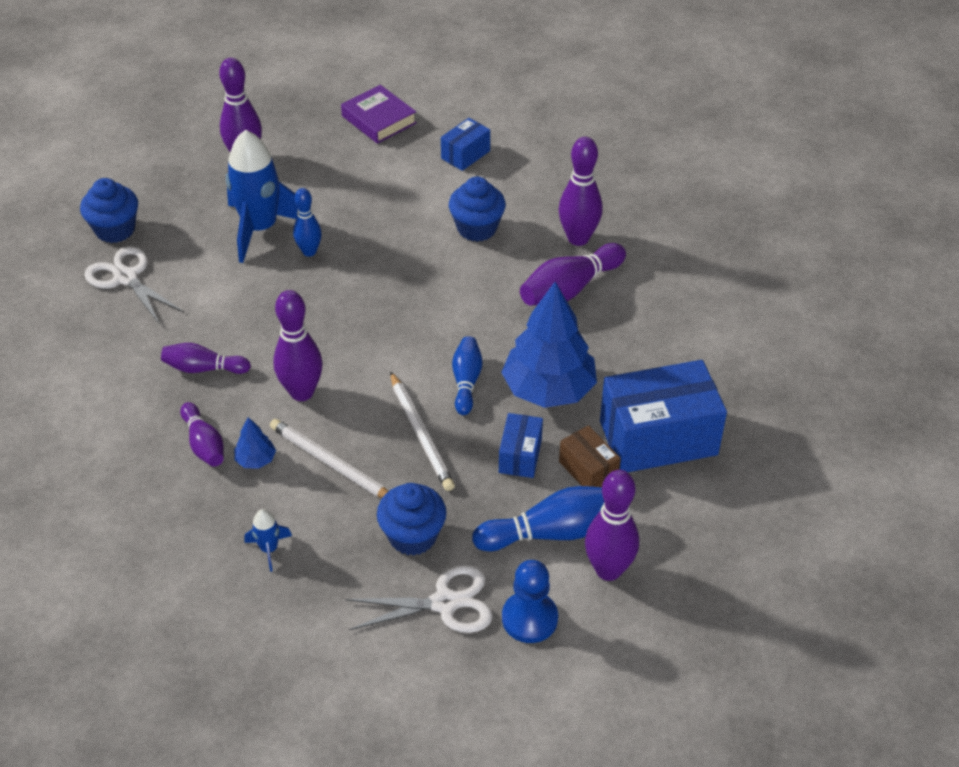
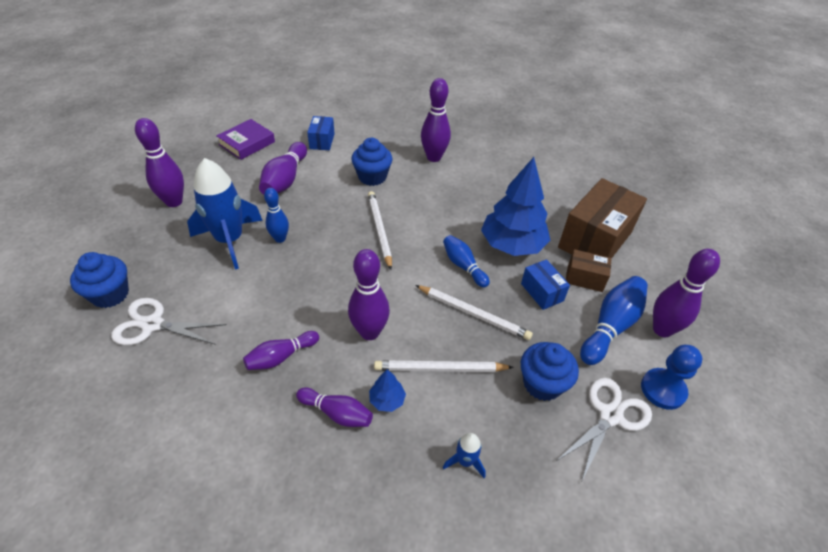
camera: 40 degrees left, 0 degrees up
purple book [341,85,417,144] -> purple book turned 60 degrees counterclockwise [216,119,275,160]
purple bowling pin [520,243,626,305] -> purple bowling pin moved to [259,142,307,195]
blue box [600,360,727,472] -> brown box [558,178,647,258]
none -> white pencil [368,191,392,270]

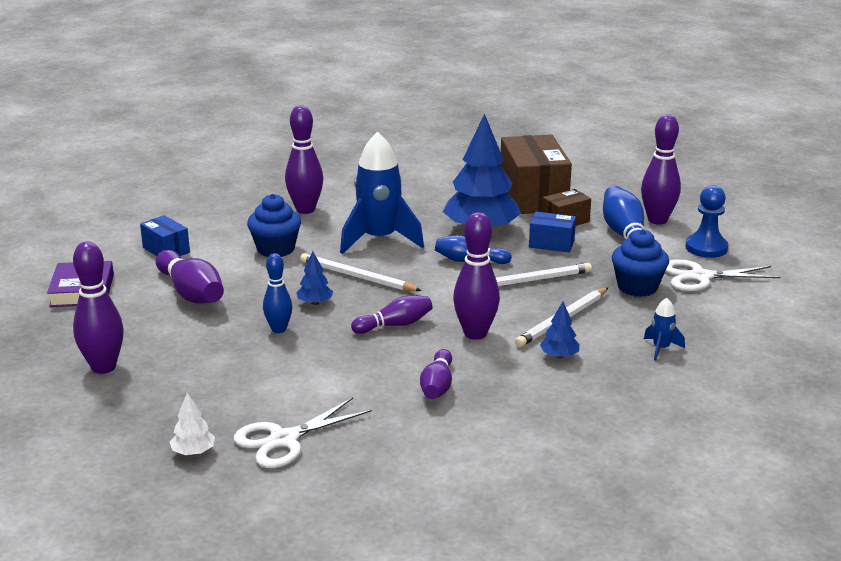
camera: 45 degrees left, 20 degrees down
blue cupcake [70,252,129,308] -> white tree [170,393,215,455]
blue rocket [187,158,263,270] -> blue rocket moved to [340,132,424,254]
purple bowling pin [296,387,373,427] -> purple bowling pin moved to [351,296,433,334]
white scissors [556,378,652,481] -> white scissors turned 90 degrees counterclockwise [666,259,780,291]
none -> blue tree [296,251,333,305]

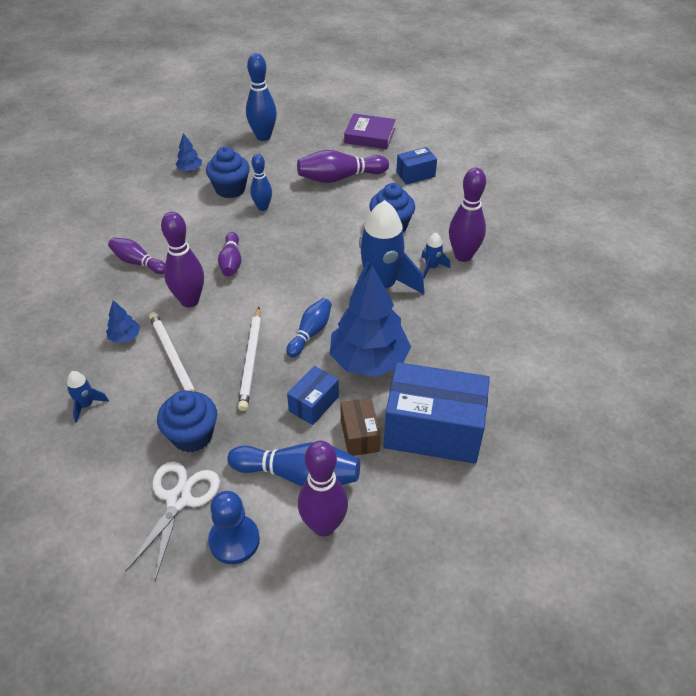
camera: 110 degrees right, 20 degrees up
purple bowling pin [73,242,124,374] -> blue bowling pin [246,53,277,141]
white tree [170,393,215,455] -> none
white scissors [234,397,372,468] -> none
blue tree [296,251,333,305] -> blue tree moved to [175,133,202,171]
white pencil [300,253,422,291] -> none
brown box [500,134,572,214] -> blue box [384,362,490,464]
none -> blue cupcake [206,147,250,198]
none -> blue rocket [421,233,450,279]

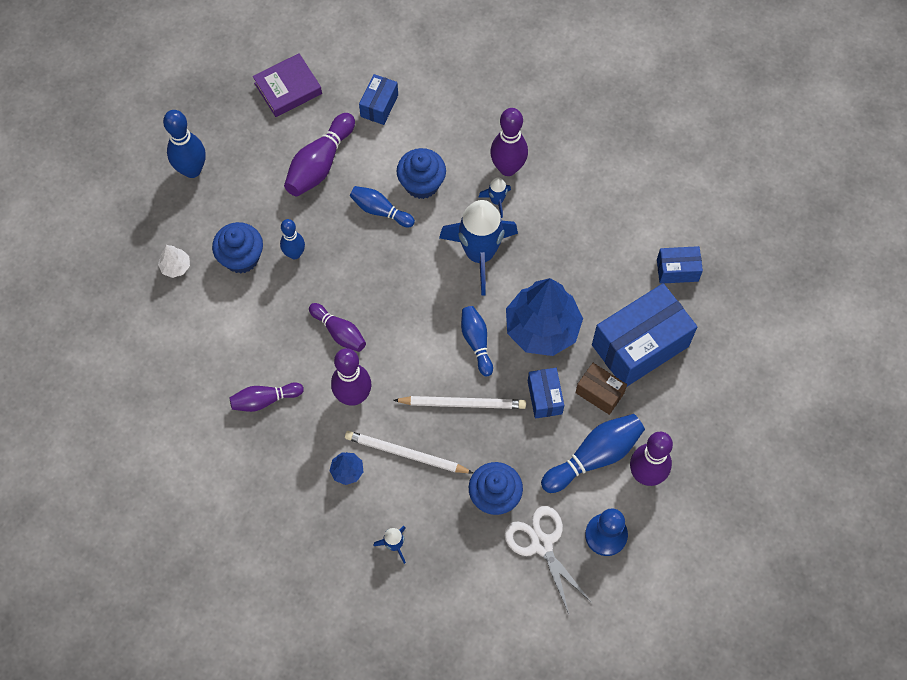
camera: 45 degrees left, 20 degrees up
blue tree [175,133,202,171] -> white tree [158,245,190,278]
white pencil [238,307,261,411] -> white pencil turned 45 degrees counterclockwise [393,396,526,409]
none -> blue bowling pin [350,186,415,227]
none -> blue box [657,246,703,284]

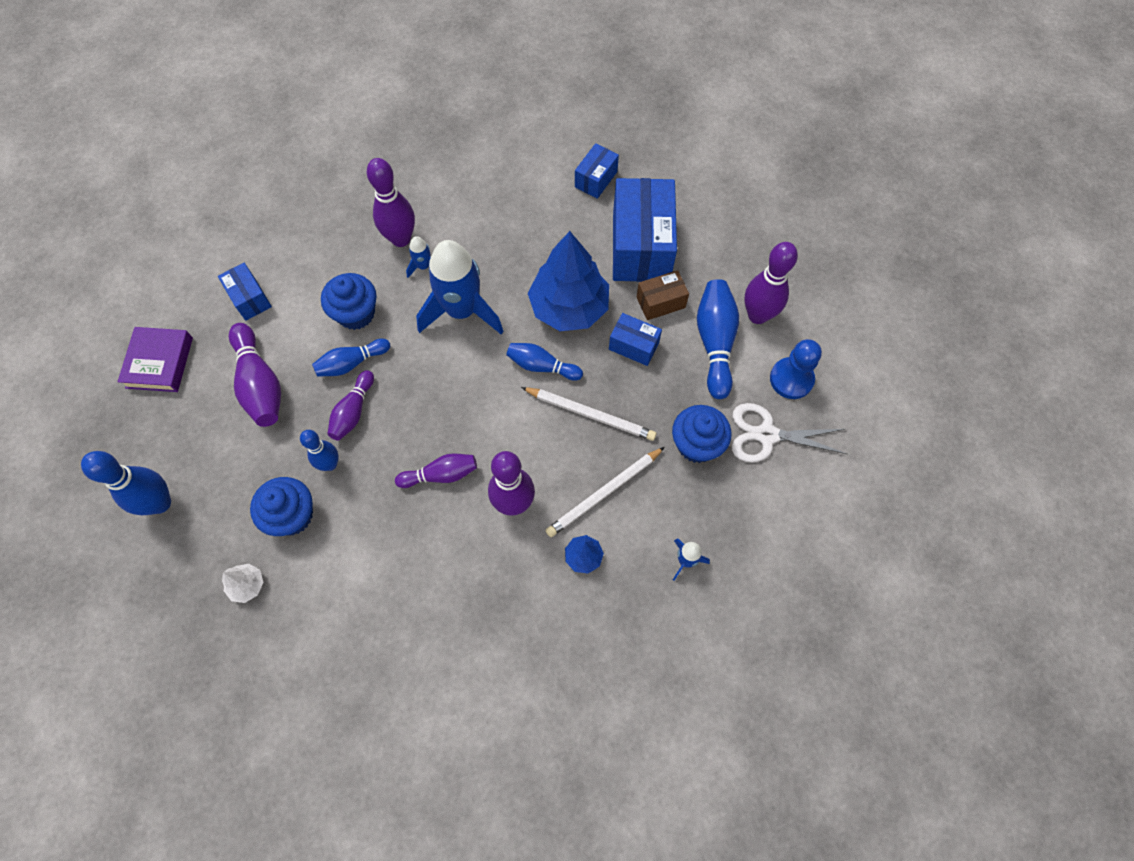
camera: 55 degrees left, 0 degrees up
purple bowling pin [229,382,304,412] -> purple bowling pin moved to [327,370,374,441]
white pencil [393,396,526,409] -> white pencil turned 75 degrees clockwise [521,387,656,441]

